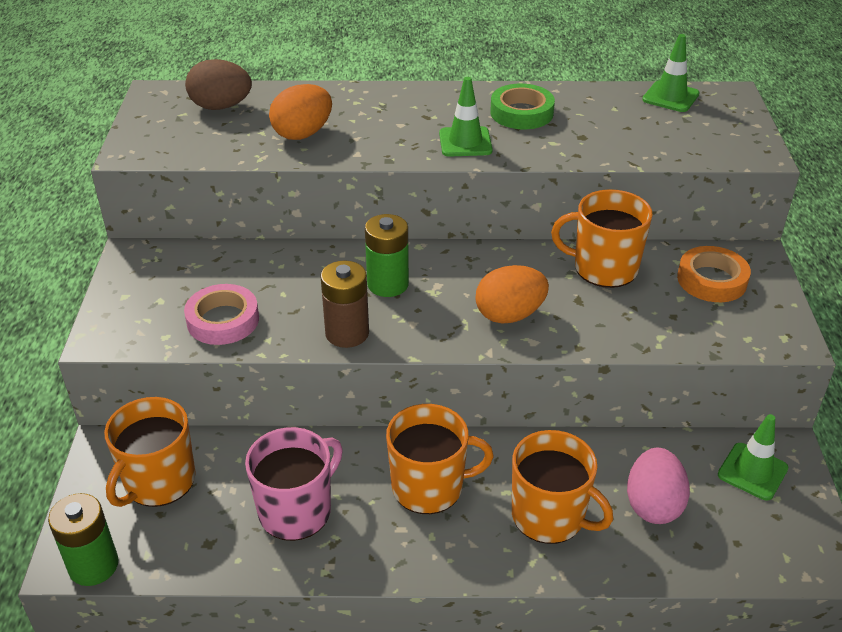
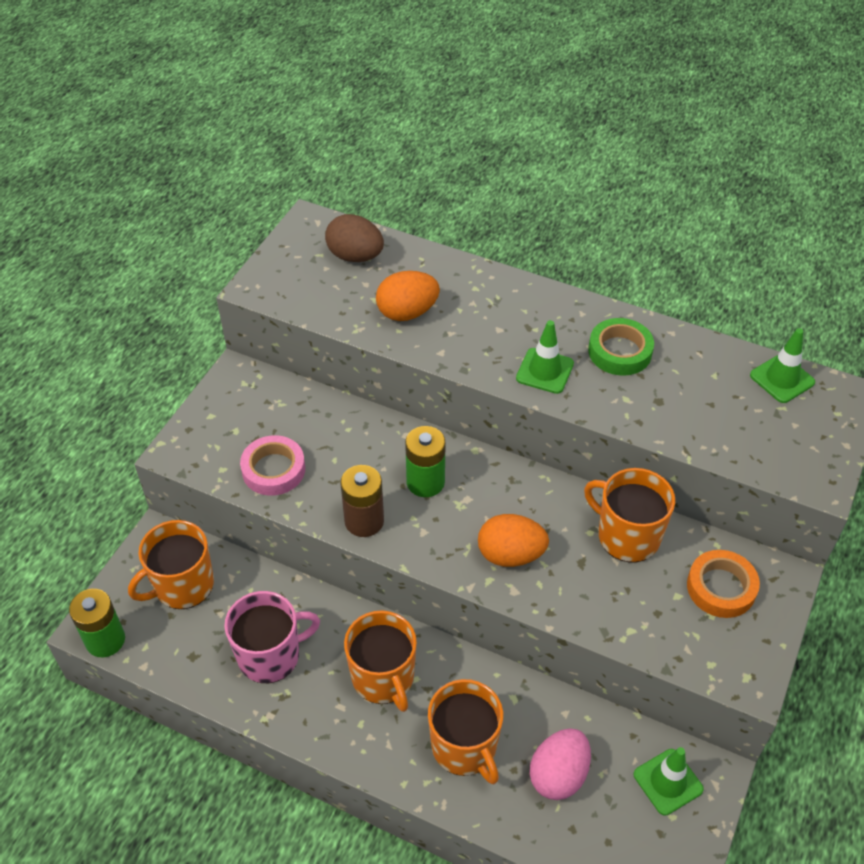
camera: 25 degrees right, 10 degrees up
orange mug [386,404,494,514] -> orange mug turned 45 degrees clockwise [344,610,417,712]

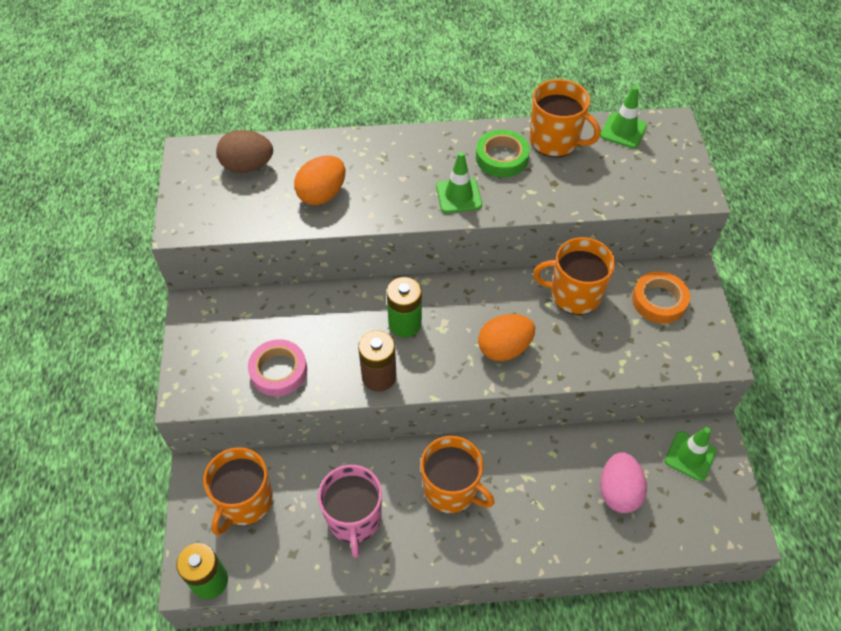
camera: 30 degrees left, 5 degrees up
pink mug [224,591,320,683] -> pink mug turned 135 degrees clockwise [318,465,382,558]
orange mug [428,679,503,784] -> orange mug moved to [530,79,600,157]

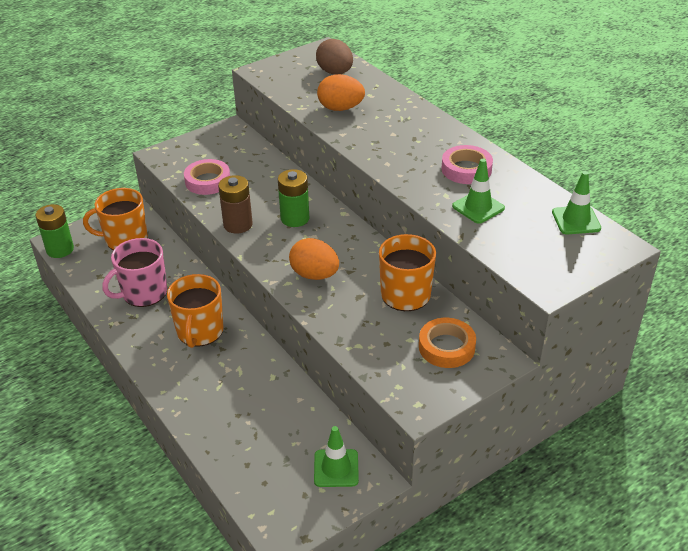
camera: 60 degrees right, 15 degrees down
green traffic cone [436,152,482,213] -> green traffic cone moved to [452,159,505,224]
green tape [476,130,530,177] -> pink tape [441,145,493,184]
orange mug [530,79,600,157] -> none
pink egg [600,452,647,513] -> none

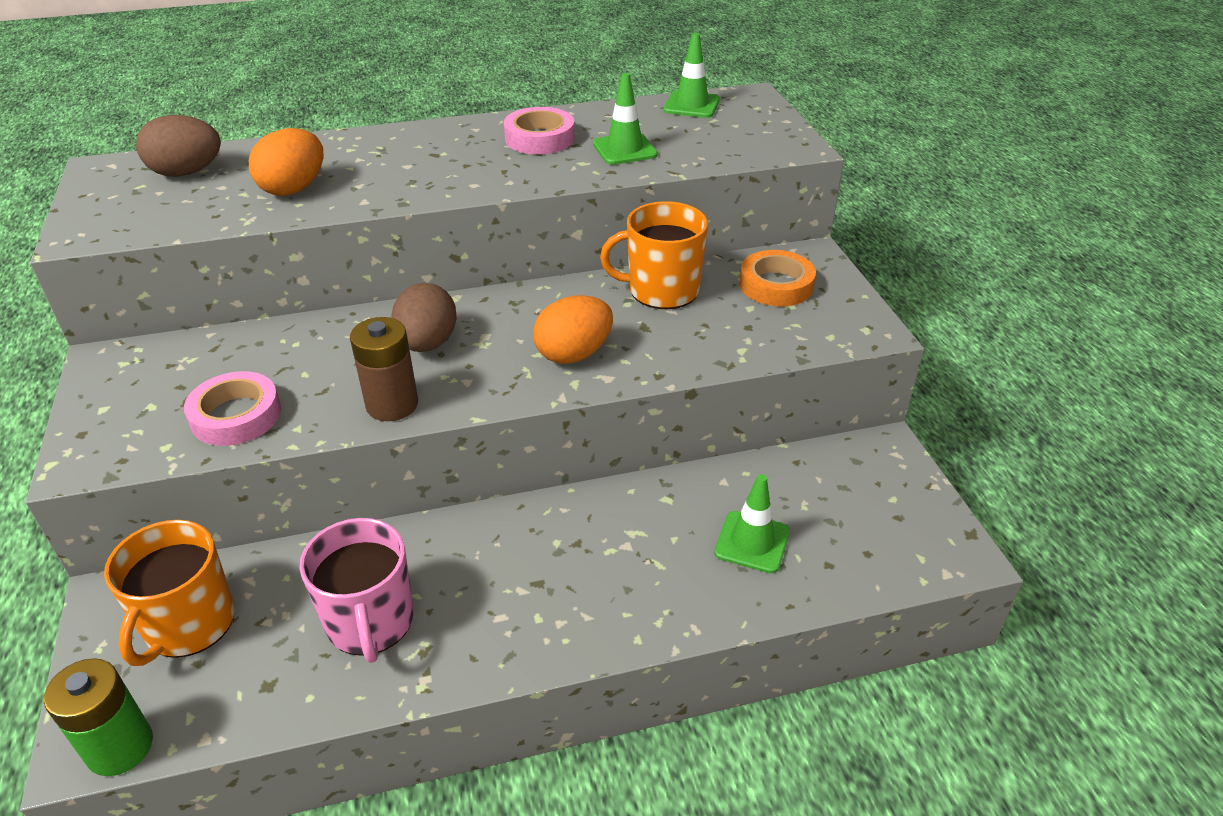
camera: 70 degrees left, 0 degrees up
orange mug [167,274,223,348] -> none
green battery [278,169,309,227] -> brown egg [391,283,457,352]
green traffic cone [314,426,359,487] -> green traffic cone moved to [714,474,790,573]

